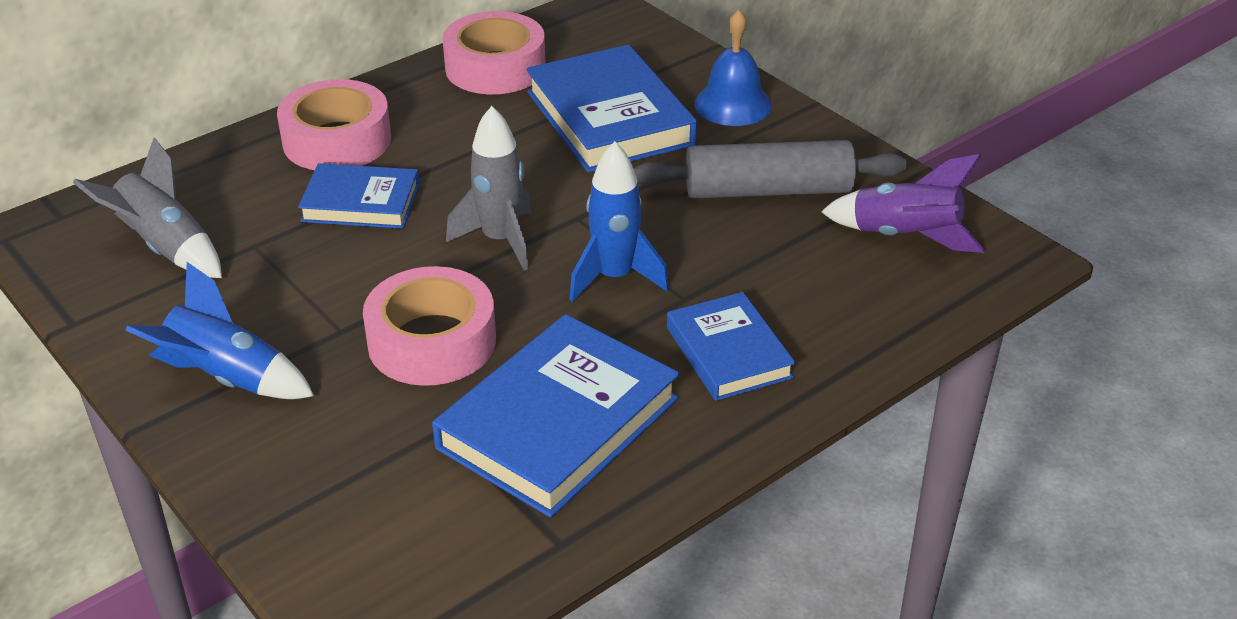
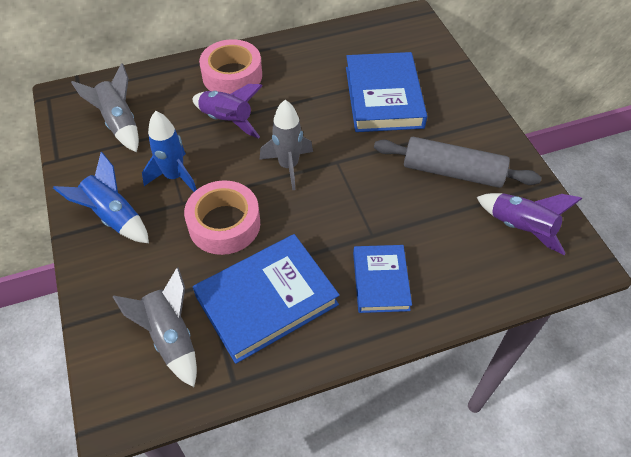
camera: 20 degrees right, 15 degrees up
blue book [298,163,419,229] -> purple rocket [192,84,263,139]
pink tape [442,11,546,94] -> none
blue rocket [569,141,669,302] -> blue rocket moved to [142,111,197,192]
blue bell [694,10,772,126] -> none
none -> grey rocket [113,268,197,387]

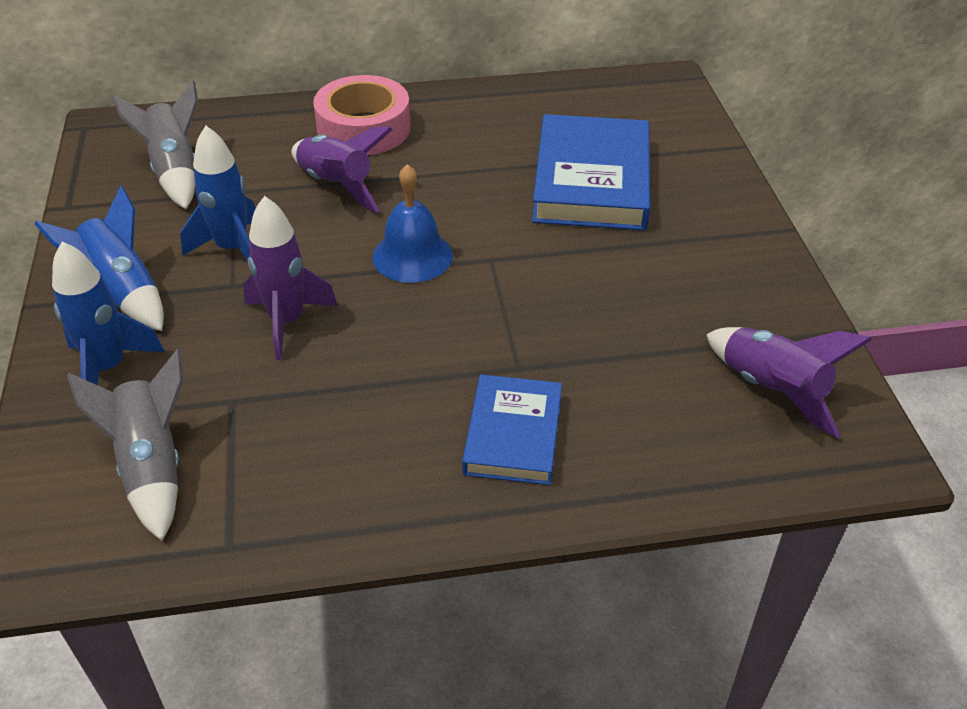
camera: 10 degrees right, 10 degrees down
pink tape [184,180,260,255] -> purple rocket [243,196,338,360]
blue book [193,234,339,364] -> none
grey rocket [260,100,313,190] -> blue bell [372,164,453,283]
grey rolling pin [374,137,541,188] -> none
none -> blue rocket [52,242,165,385]

